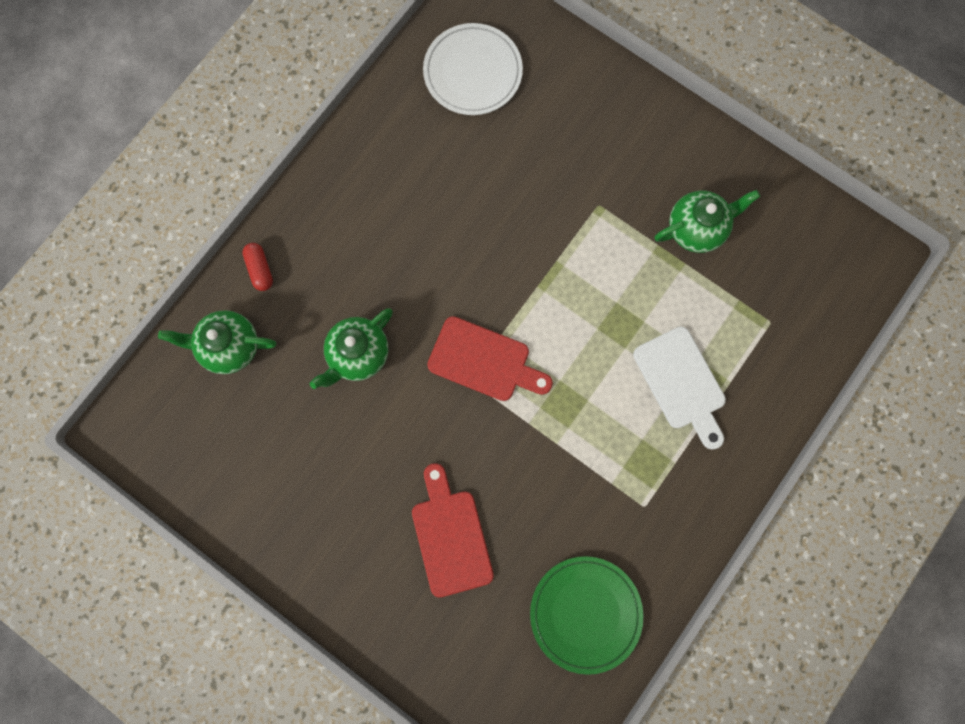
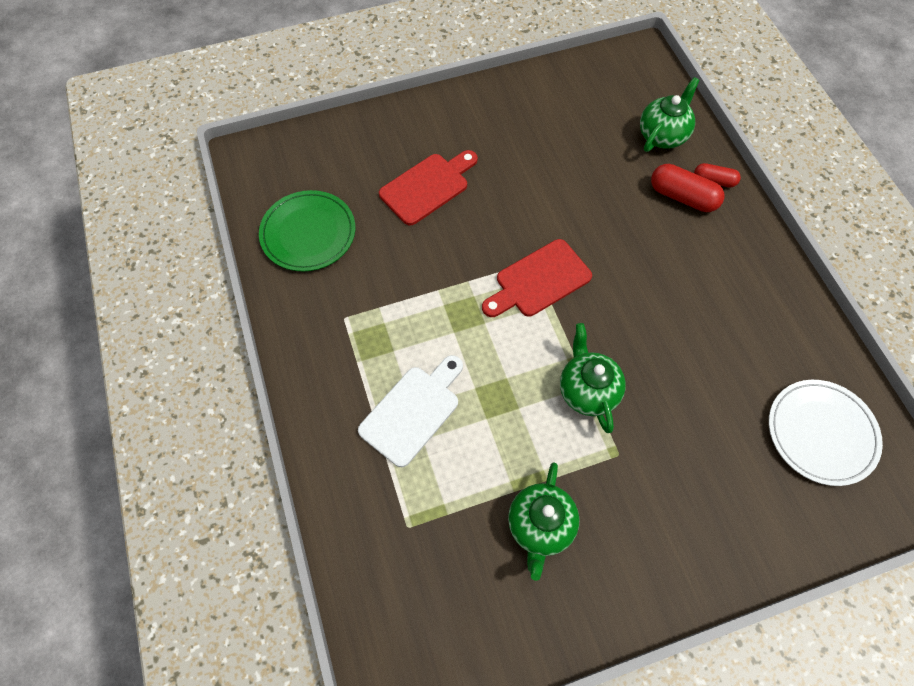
camera: 125 degrees right, 15 degrees down
green teapot [310,308,393,389] -> green teapot moved to [560,323,626,433]
red cutting board [412,463,494,598] -> red cutting board turned 60 degrees counterclockwise [379,150,478,226]
white cutting board [633,326,726,450] -> white cutting board turned 120 degrees clockwise [358,355,463,467]
none -> red capsule [651,164,724,212]

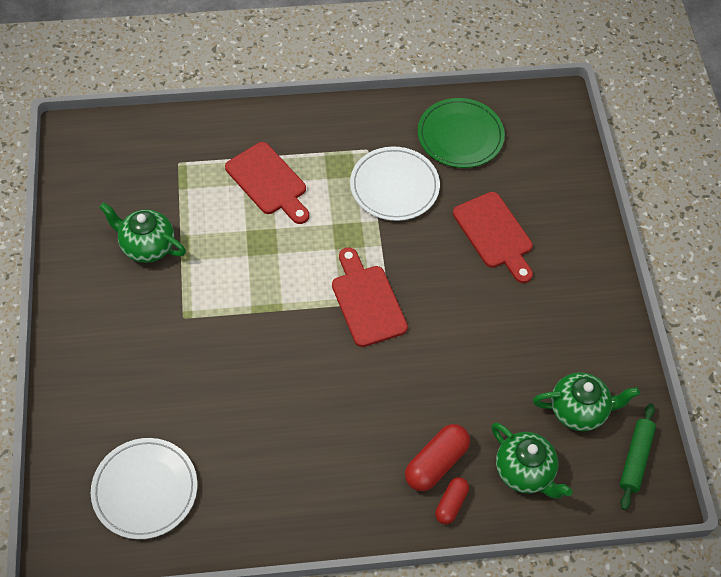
camera: 100 degrees right, 5 degrees down
white cutting board [358,355,463,467] -> red cutting board [225,142,309,224]
green teapot [560,323,626,433] -> green teapot moved to [533,372,640,431]
none -> white plate [350,146,440,221]
none -> green rolling pin [620,403,656,510]

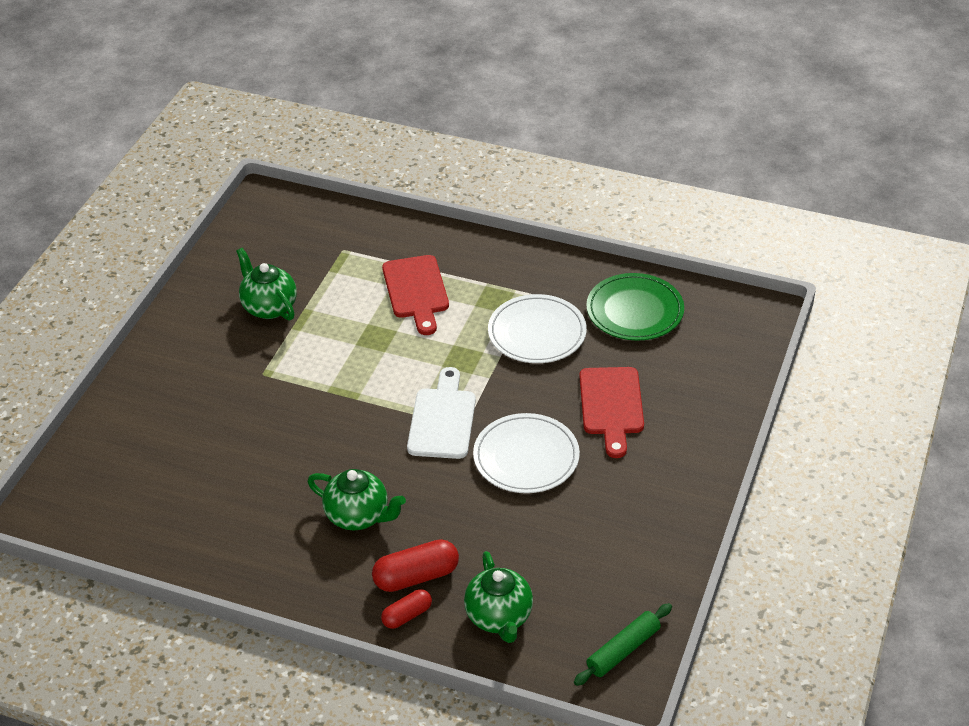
camera: 30 degrees right, 15 degrees down
white plate [91,438,197,539] -> white plate moved to [473,413,580,493]
red cutting board [332,248,408,347] -> white cutting board [407,367,476,459]
green teapot [533,372,640,431] -> green teapot moved to [307,469,406,530]

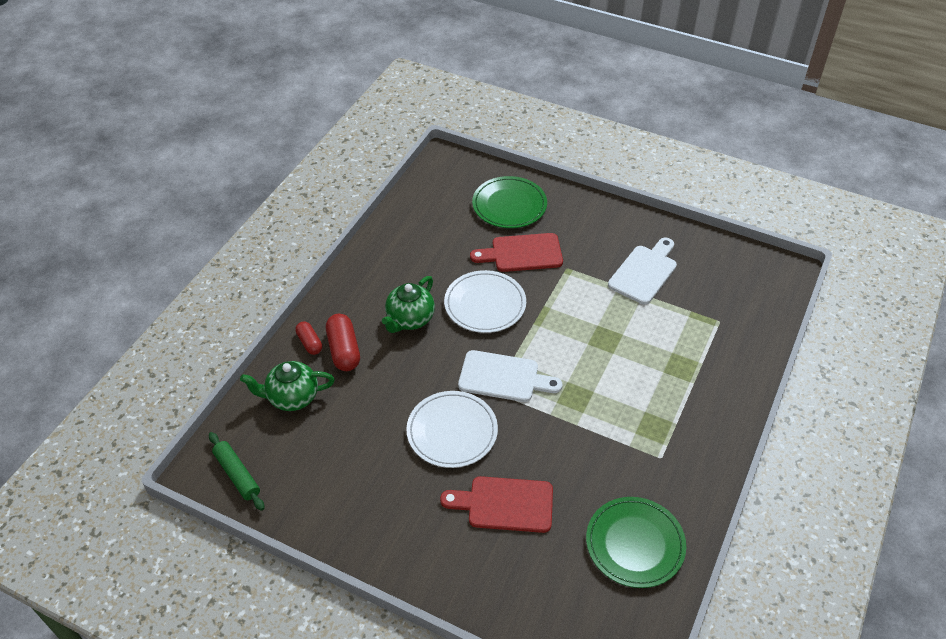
camera: 95 degrees right, 5 degrees up
green teapot [236,248,297,321] -> white cutting board [608,238,677,305]
red cutting board [382,255,449,335] -> red cutting board moved to [470,233,563,272]
white plate [488,294,587,363] -> white plate moved to [444,270,526,333]
none -> green plate [472,176,547,228]

